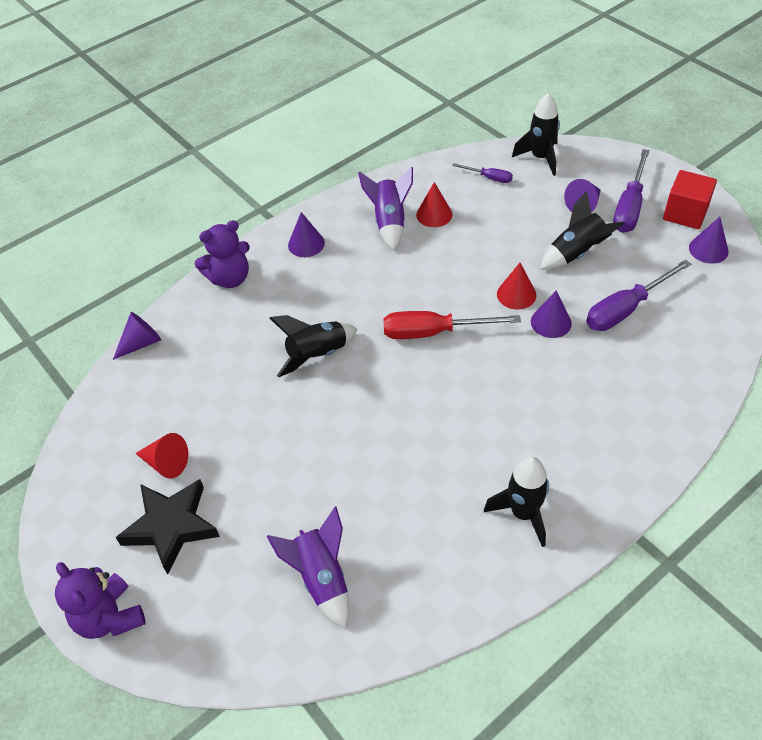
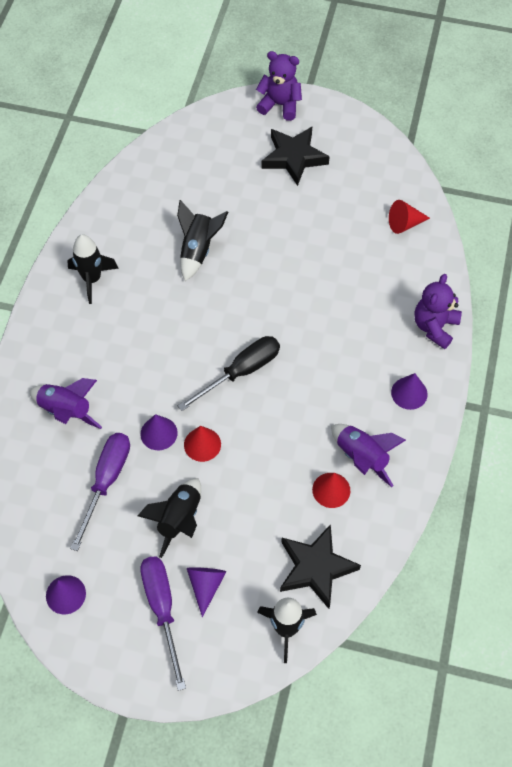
camera: 140 degrees right, 10 degrees up
purple cone [113,312,161,360] -> none
red cone [135,433,188,479] -> red cone moved to [389,200,430,234]
purple rocket [267,507,349,629] -> purple rocket moved to [29,378,102,429]
black rocket [270,315,357,377] -> black rocket moved to [177,200,228,281]
red screwdriver [383,311,521,339] -> black screwdriver [178,336,280,411]
purple screwdriver [452,163,513,183] -> black star [280,524,361,609]
red cube [663,170,717,229] -> none

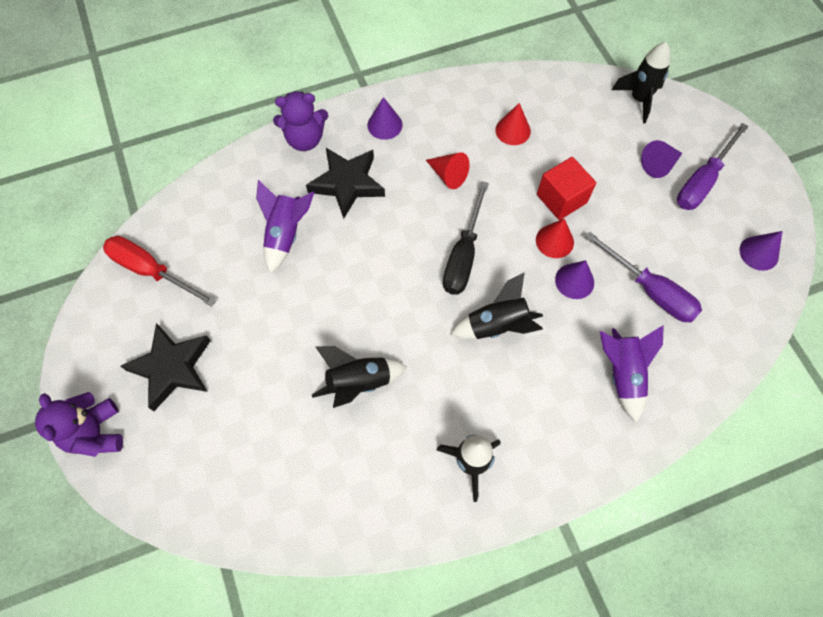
camera: 125 degrees left, 5 degrees up
purple screwdriver [70,433,130,551] -> purple screwdriver turned 120 degrees counterclockwise [585,232,702,322]
black rocket [137,478,201,558] -> black rocket moved to [451,272,543,339]
black screwdriver [178,336,280,411] -> black screwdriver turned 90 degrees counterclockwise [443,181,489,295]
black star [280,524,361,609] -> black star moved to [306,148,385,219]
purple rocket [331,424,406,487] -> purple rocket moved to [256,180,314,274]
red cone [389,200,430,234] -> red cone moved to [426,152,470,189]
none -> red screwdriver [103,236,217,307]
none -> red cube [537,157,596,220]

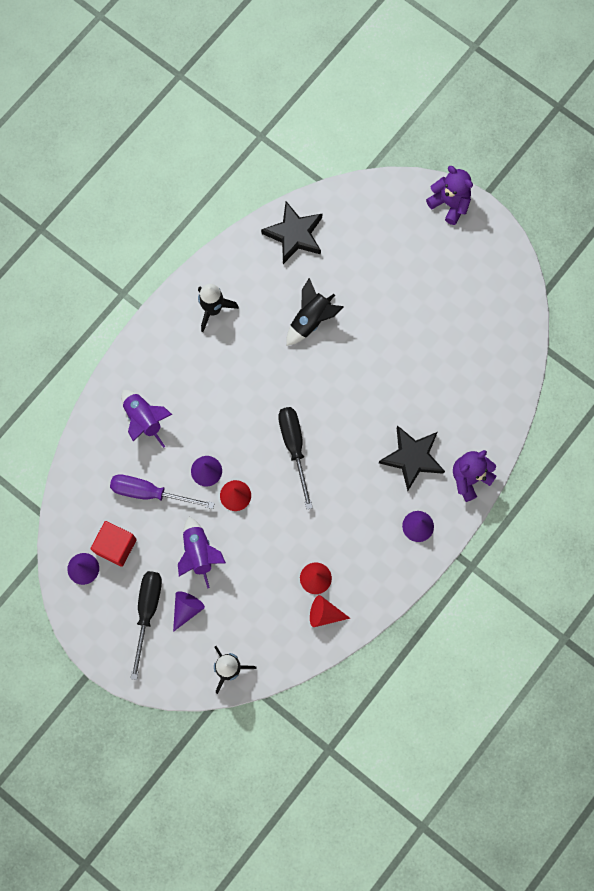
camera: 150 degrees right, 10 degrees up
red screwdriver [103,236,217,307] -> none
black star [120,323,211,411] -> black star moved to [261,201,322,264]
purple rocket [256,180,314,274] -> purple rocket moved to [178,517,226,589]
red cone [426,152,470,189] -> red cone moved to [310,595,350,627]
black rocket [451,272,543,339] -> none
red cube [537,157,596,220] -> red cube moved to [91,521,137,567]
purple screwdriver [677,123,749,210] -> black screwdriver [130,571,162,680]

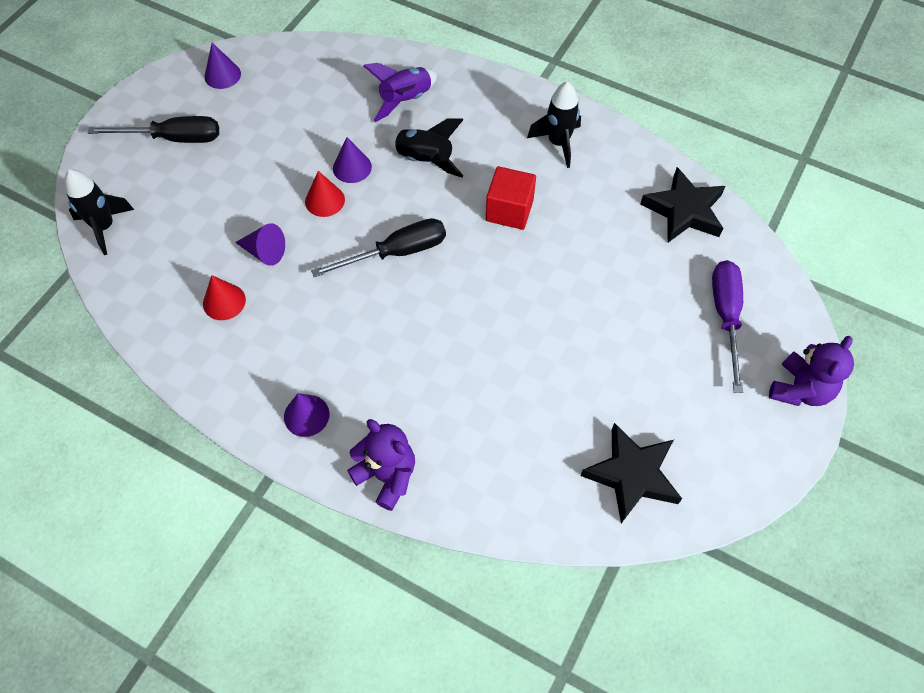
camera: 80 degrees right, 15 degrees down
red cube [91,521,137,567] -> red cube moved to [486,166,536,230]
purple screwdriver [110,474,215,509] -> purple screwdriver moved to [712,260,743,393]
purple cone [173,591,205,632] -> purple cone moved to [235,223,285,266]
purple rocket [178,517,226,589] -> none
black rocket [286,278,343,346] -> black rocket moved to [386,118,464,177]
red cone [310,595,350,627] -> none
black star [379,425,445,491] -> black star moved to [581,423,682,523]

